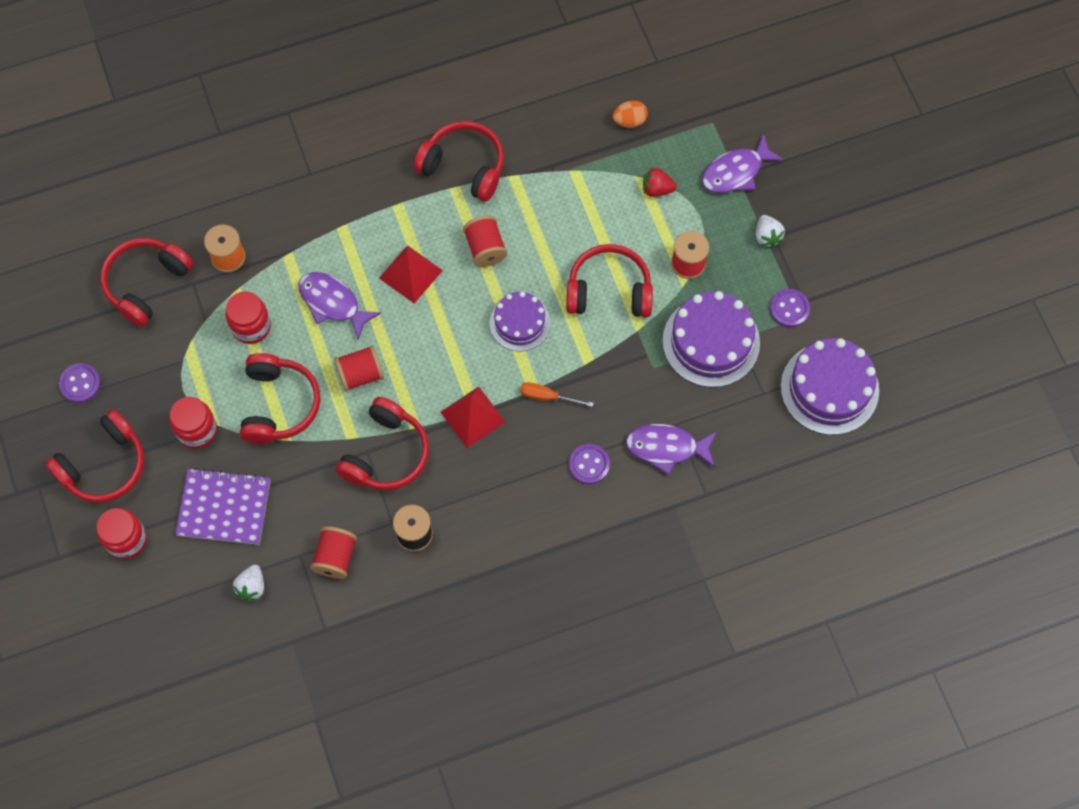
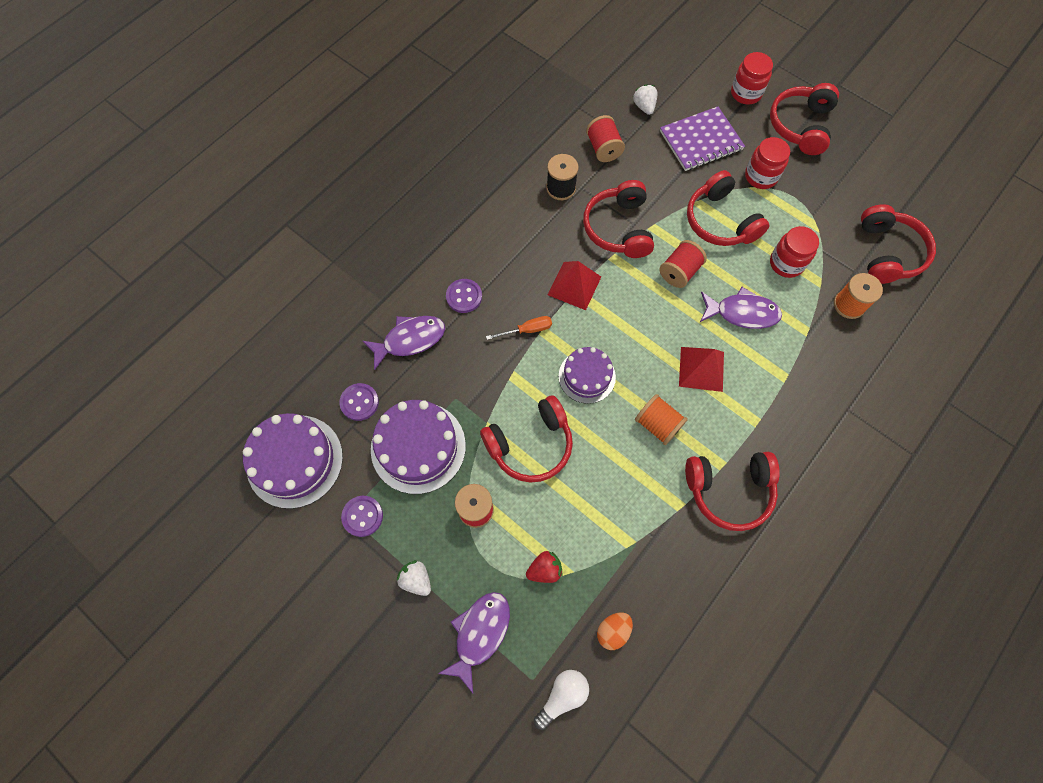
camera: 150 degrees right, 0 degrees up
purple button [59,363,101,403] -> purple button moved to [339,383,379,421]
red spool [463,216,507,267] -> orange spool [635,394,688,445]
none -> white light bulb [534,670,589,730]

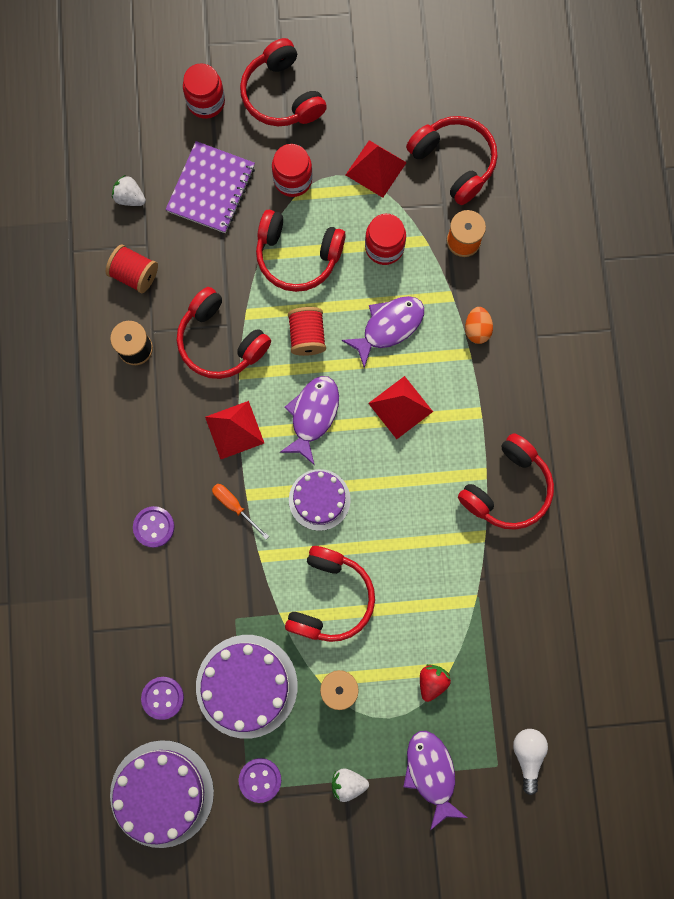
camera: 45 degrees left, 10 degrees up
purple fish [363,316,445,370] -> purple fish moved to [280,376,339,464]
orange screwdriver [486,316,552,340] -> orange screwdriver turned 75 degrees counterclockwise [212,484,269,539]
orange egg [597,612,633,650] -> orange egg moved to [465,307,493,344]
orange spool [635,394,688,445] -> none
none -> red pyramid [346,140,407,198]

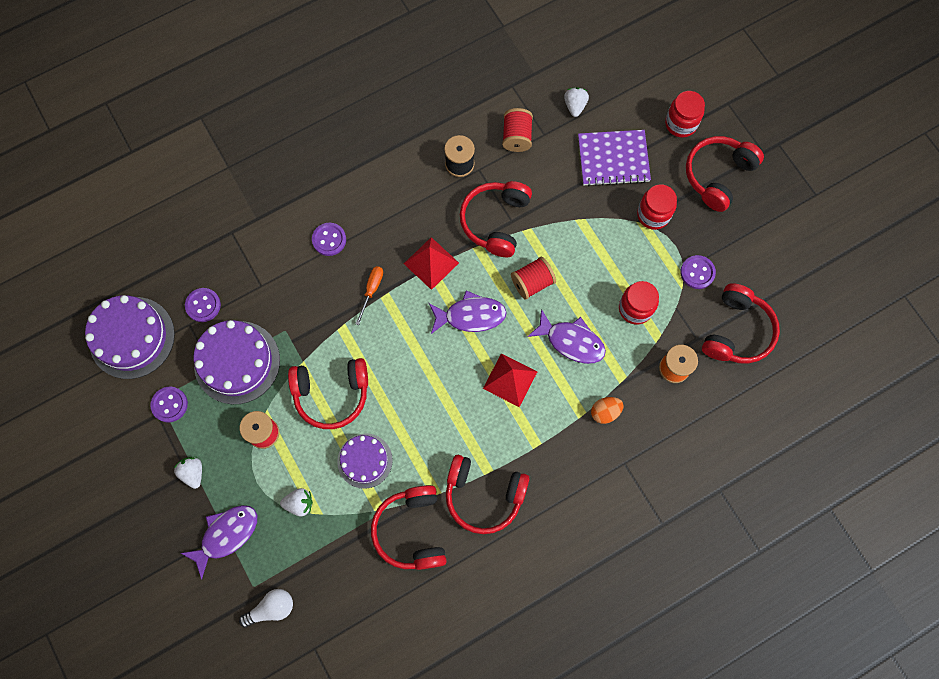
camera: 65 degrees right, 5 degrees down
red headphones [256,210,346,292] -> red headphones moved to [371,485,447,570]
purple cake [289,469,351,531] -> purple cake moved to [337,433,393,489]
red pyramid [346,140,407,198] -> purple button [680,255,716,289]
red strawberry [420,664,451,702] -> white strawberry [280,488,313,516]

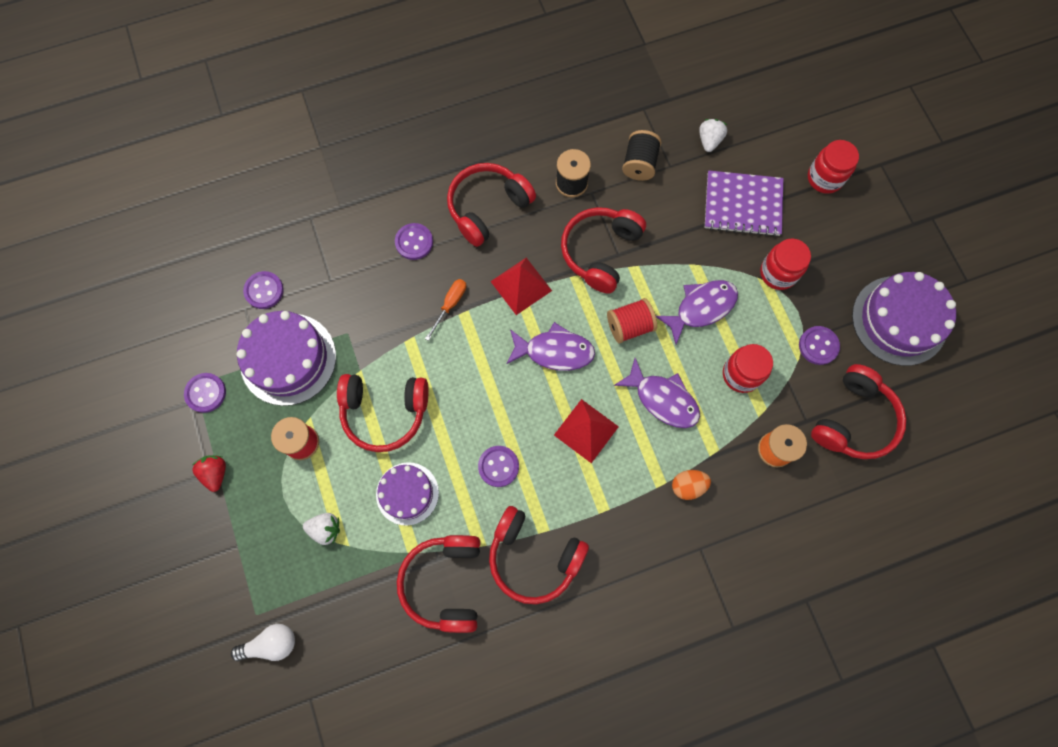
camera: 10 degrees right, 0 degrees up
purple cake [85,295,175,379] -> purple cake moved to [852,272,956,366]
white strawberry [174,457,202,489] -> red strawberry [192,455,226,492]
purple fish [180,505,257,579] -> purple fish moved to [656,280,738,344]
red spool [502,108,533,152] -> black spool [622,130,662,181]
red headphones [686,136,764,212] -> red headphones moved to [447,163,536,247]
none -> purple button [478,446,519,487]

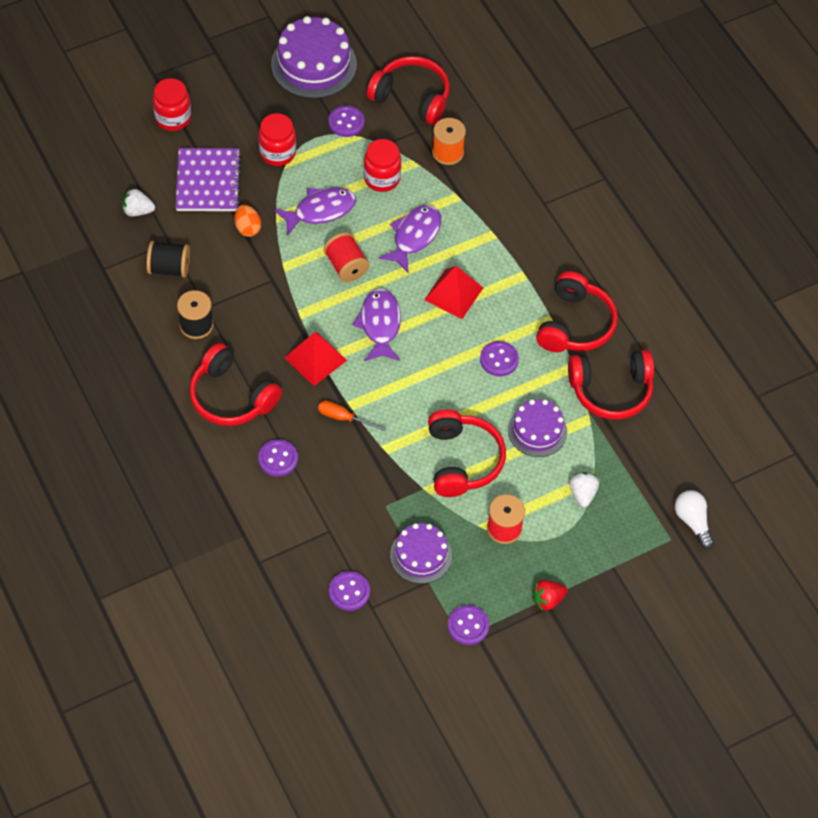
camera: 100 degrees left, 15 degrees down
purple cake [237,311,336,406] -> purple cake [390,523,452,584], size x0.63
red headphones [561,207,646,293] -> none
purple fish [656,280,738,344] -> purple fish turned 105 degrees clockwise [274,187,356,236]
orange egg [672,470,711,500] -> orange egg moved to [234,205,261,237]

